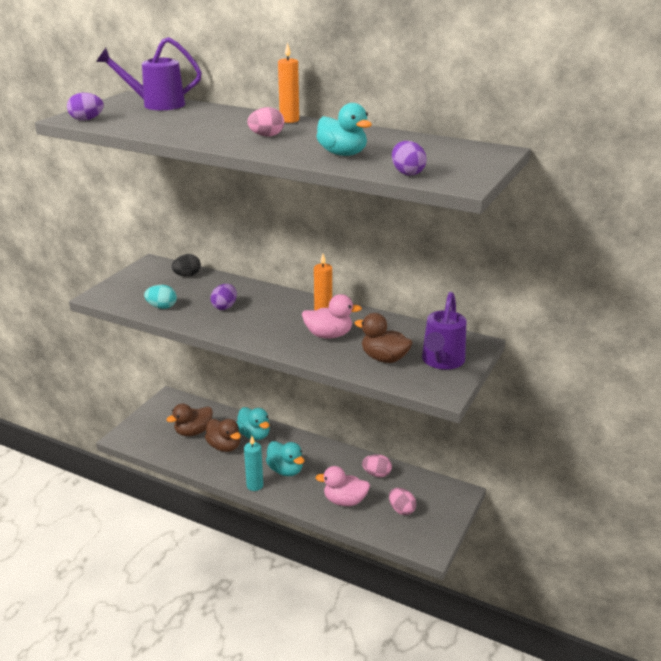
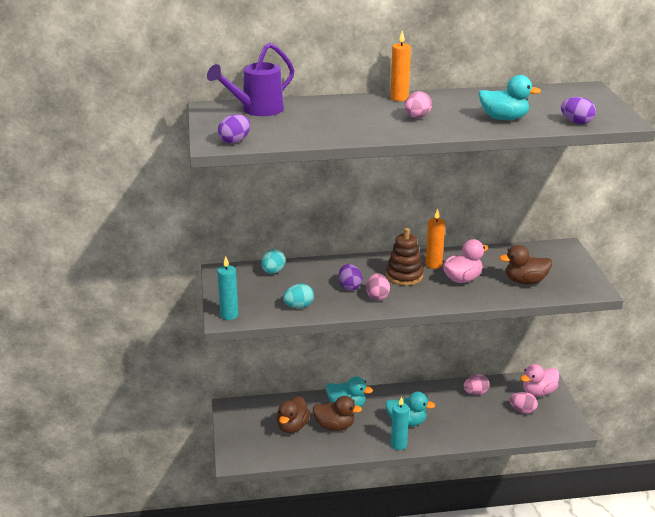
camera: 35 degrees left, 0 degrees up
black egg [172,254,201,277] -> turquoise egg [261,249,285,274]
pink duck [315,466,370,506] -> pink duck moved to [520,364,559,396]
purple watering can [422,292,467,370] -> none
none -> turquoise candle [217,256,239,320]
none -> pink egg [366,273,390,301]
none -> brown stacking toy [386,228,424,286]

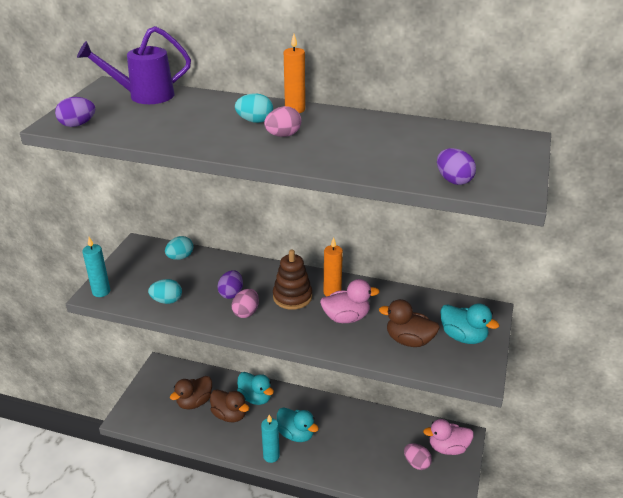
camera: 25 degrees right, 5 degrees up
pink egg [464,374,489,395] -> none
turquoise duck [479,75,541,120] -> turquoise duck moved to [440,303,499,344]
none -> turquoise egg [235,93,273,123]

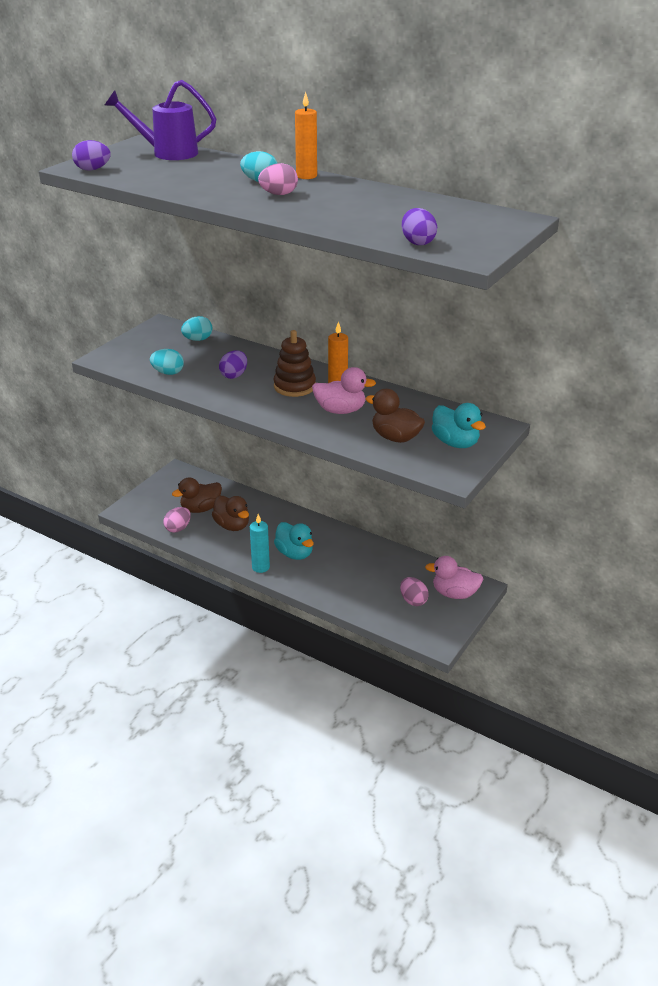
camera: 15 degrees right, 0 degrees up
turquoise candle [82,237,110,297] -> none
pink egg [232,289,259,318] -> pink egg moved to [163,507,191,533]
turquoise duck [237,372,274,405] -> none

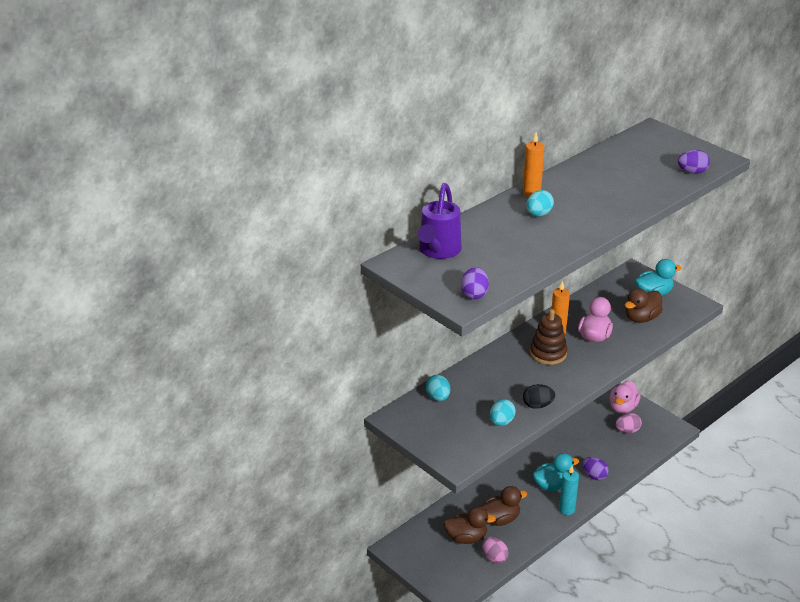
camera: 75 degrees left, 0 degrees up
brown duck [172,477,222,513] -> brown duck turned 75 degrees counterclockwise [443,507,496,544]
purple egg [219,350,247,379] -> purple egg moved to [582,457,609,480]
pink egg [258,163,298,195] -> none
none -> black egg [523,384,555,409]

